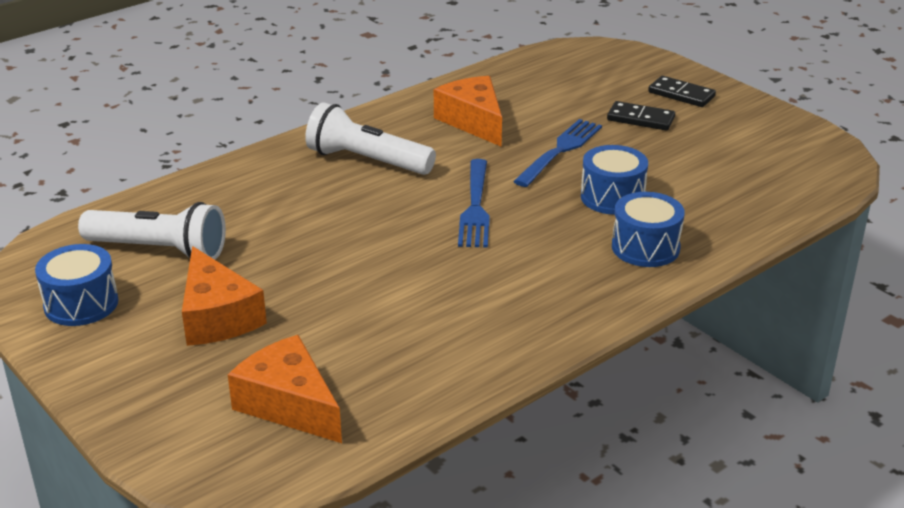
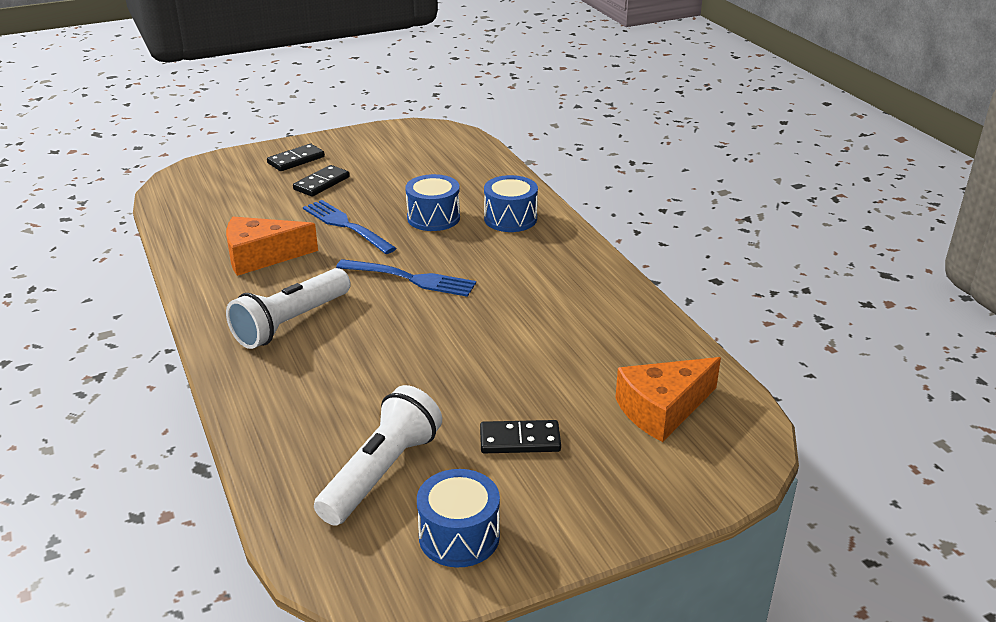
camera: 75 degrees left, 0 degrees up
orange cheese [182,246,267,346] -> black domino [480,420,561,453]

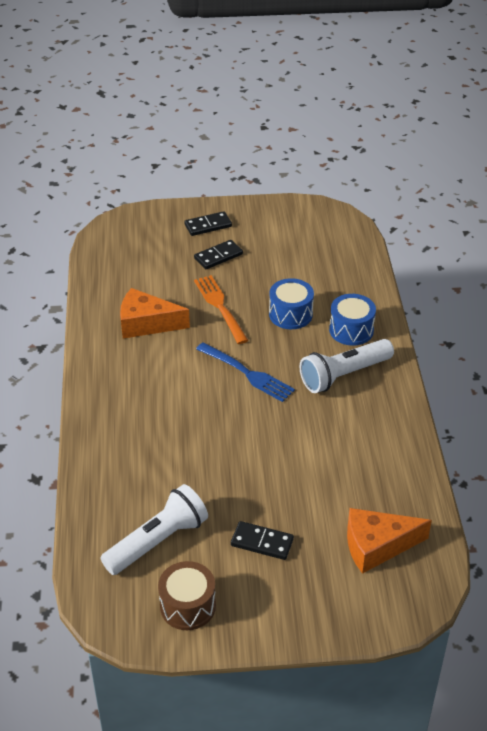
camera: 20 degrees right, 10 degrees up
white flashlight [226,268,351,349] -> white flashlight moved to [300,339,394,393]
blue fork [303,200,396,254] -> orange fork [194,275,249,344]
blue drum [417,469,500,567] -> brown drum [158,561,216,630]

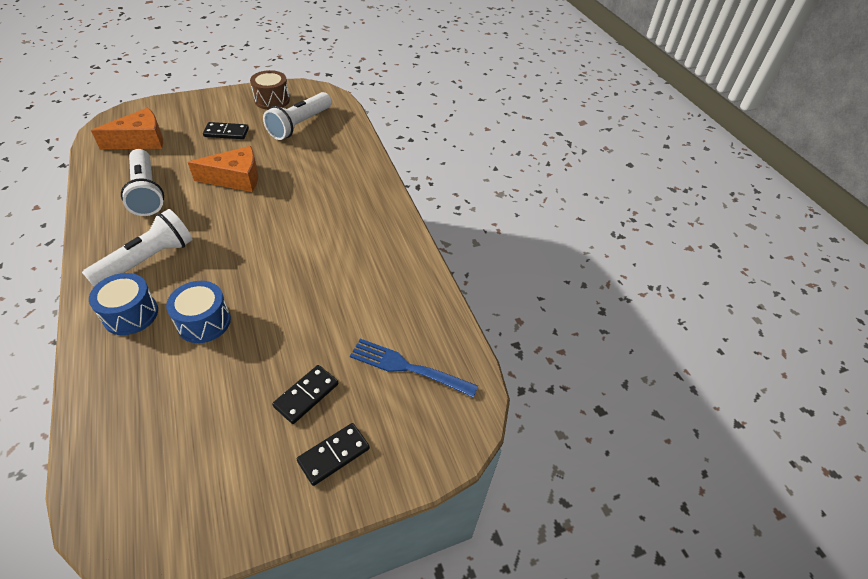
camera: 160 degrees right, 5 degrees up
orange cheese [120,288,190,339] -> orange cheese moved to [188,146,258,192]
orange fork [194,275,249,344] -> none
blue fork [196,343,295,402] -> blue fork moved to [350,339,478,398]
none -> white flashlight [121,149,164,216]

